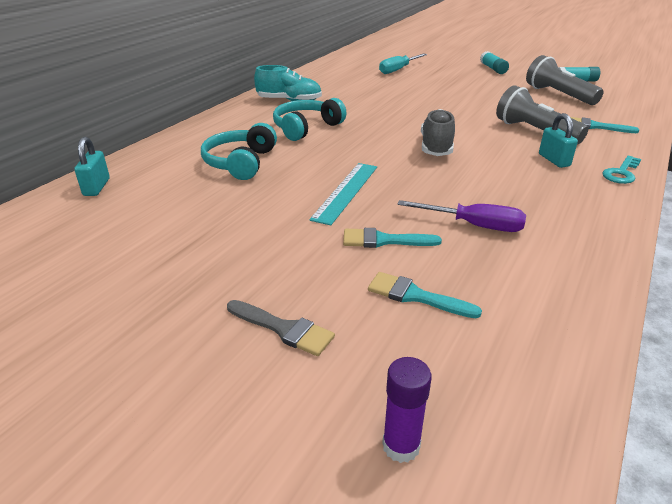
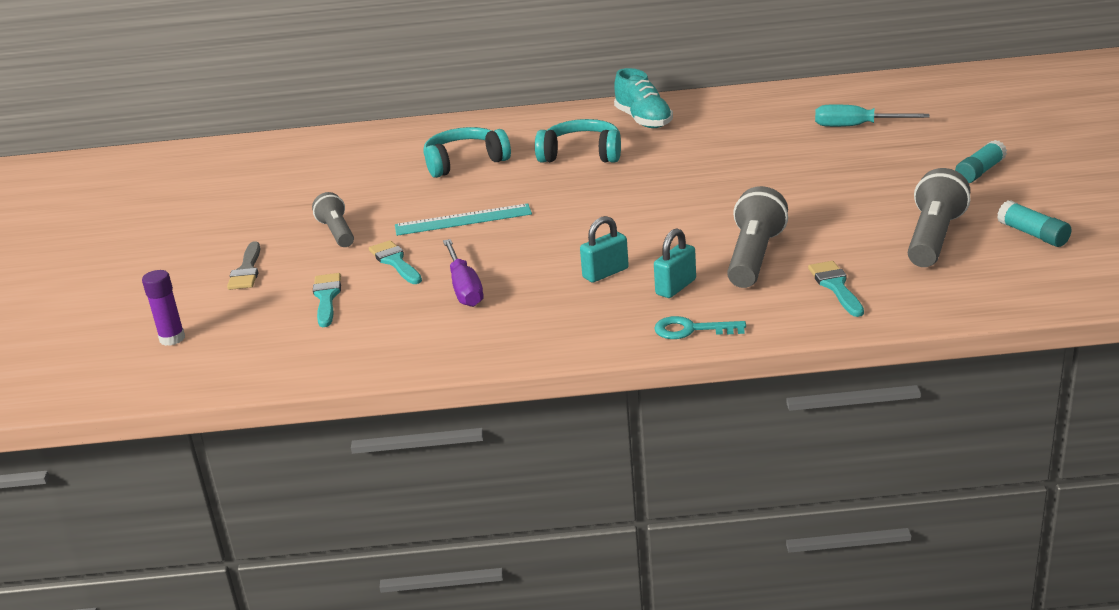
camera: 60 degrees right, 5 degrees down
turquoise padlock [74,137,110,196] -> turquoise padlock moved to [580,216,629,283]
grey shoe [421,109,455,156] -> none
none -> grey flashlight [312,192,354,247]

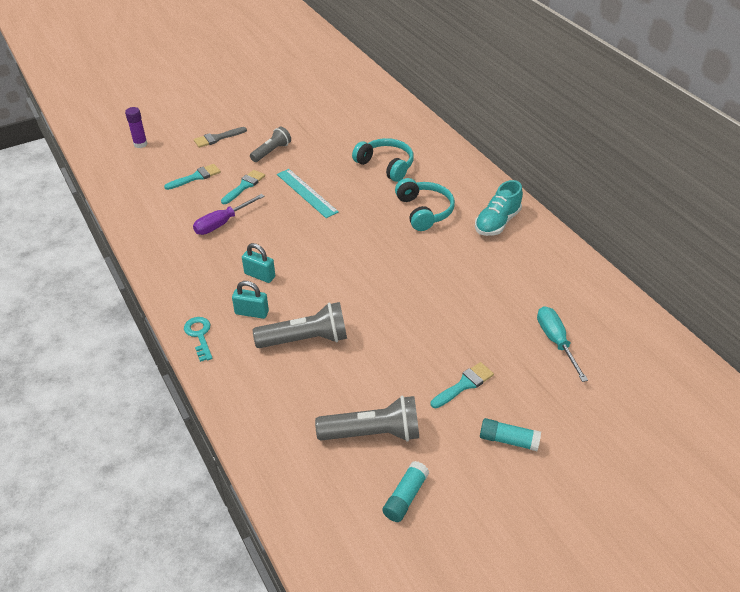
camera: 60 degrees right, 15 degrees up
turquoise brush [808,261,864,317] -> turquoise brush moved to [431,362,494,408]

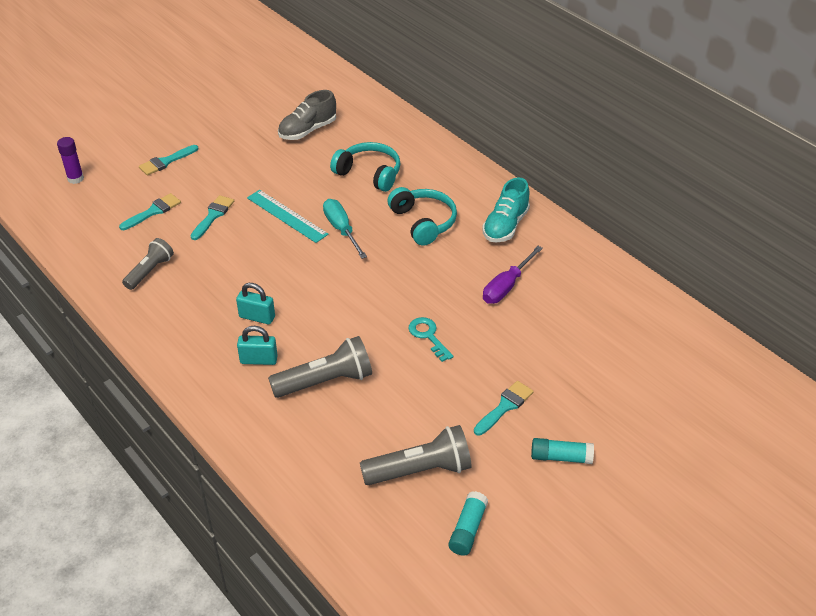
camera: 10 degrees left, 0 degrees up
turquoise key [184,317,213,362] -> turquoise key moved to [408,317,453,362]
purple screwdriver [193,194,265,235] -> purple screwdriver moved to [483,246,543,304]
grey brush [194,127,247,148] -> turquoise brush [139,145,198,176]
grey flashlight [250,126,291,162] -> grey flashlight moved to [122,238,174,290]
turquoise screwdriver [537,306,588,382] -> turquoise screwdriver moved to [323,199,367,259]
none -> grey shoe [278,90,336,140]

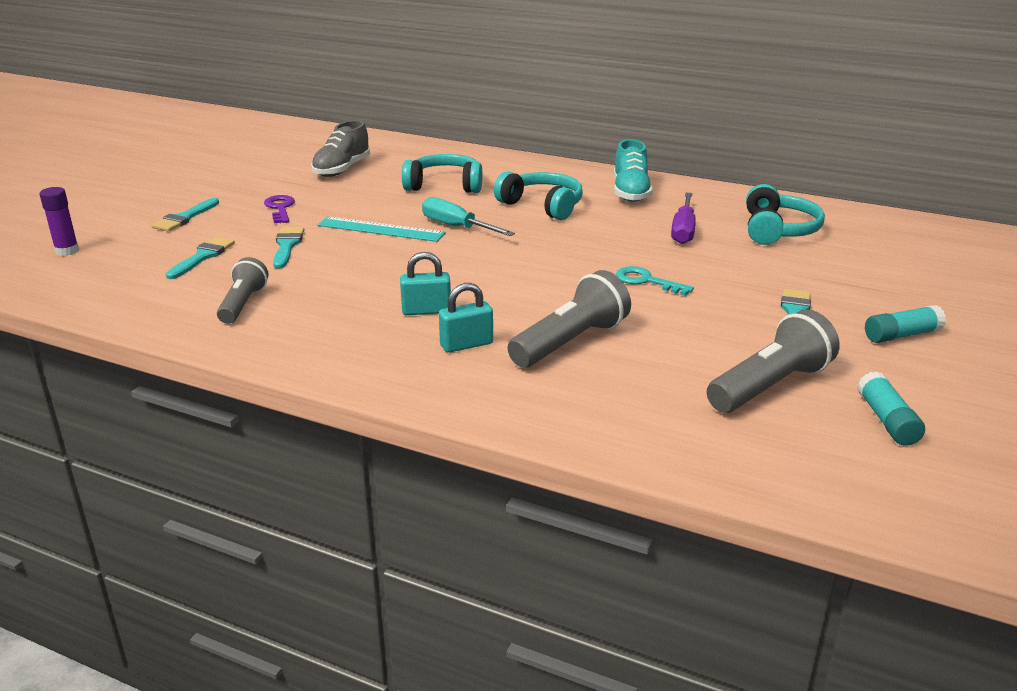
camera: 25 degrees left, 15 degrees down
none -> purple key [264,195,295,223]
none -> turquoise headphones [746,184,825,245]

